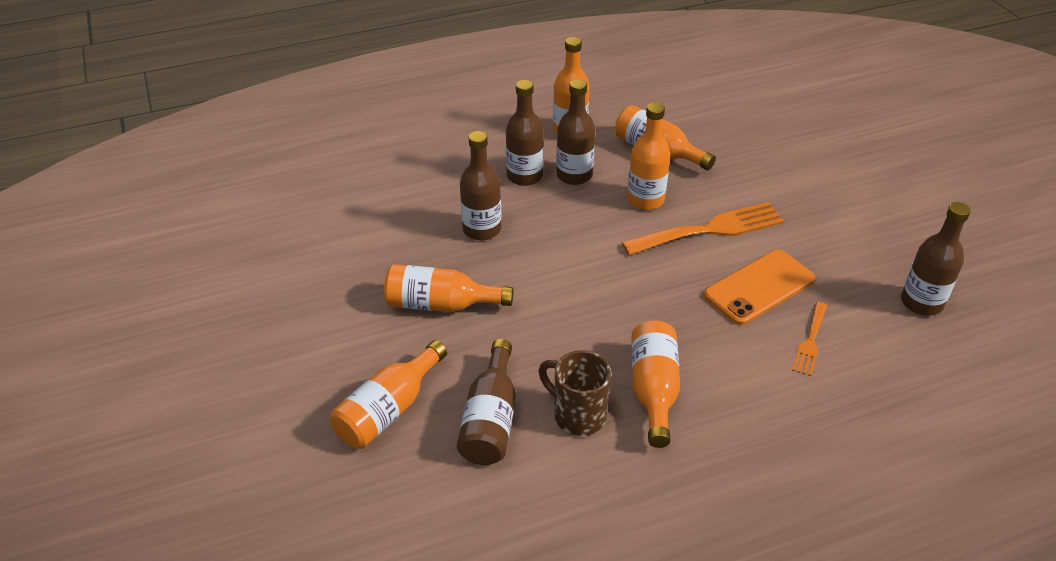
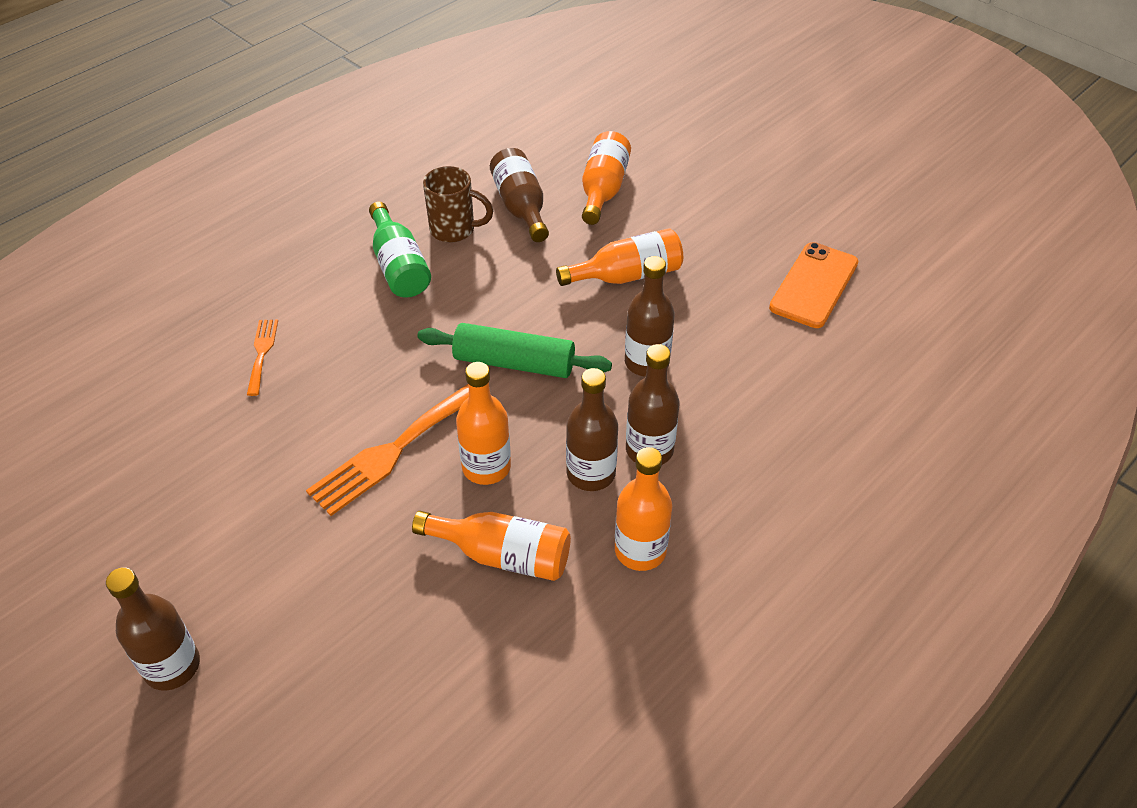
camera: 155 degrees right, 5 degrees up
orange bottle [631,320,680,448] -> green bottle [369,202,431,298]
orange phone [704,250,815,325] -> orange phone moved to [769,242,858,328]
brown bottle [901,202,971,316] -> brown bottle moved to [106,567,200,691]
none -> green rolling pin [417,323,612,378]

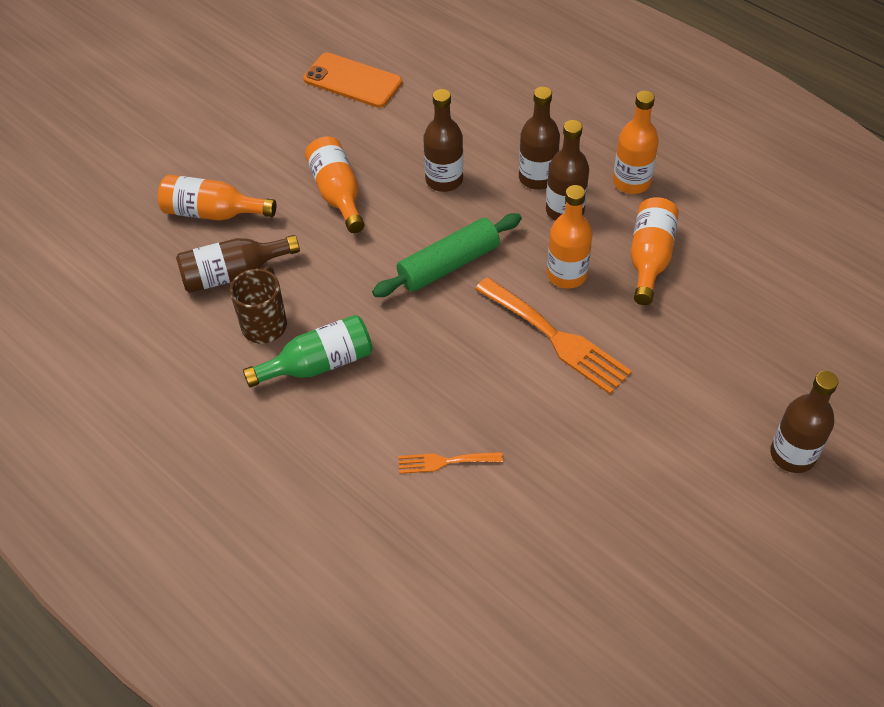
camera: 90 degrees left, 5 degrees up
green rolling pin [417,323,612,378] -> green rolling pin turned 45 degrees clockwise [372,213,522,297]

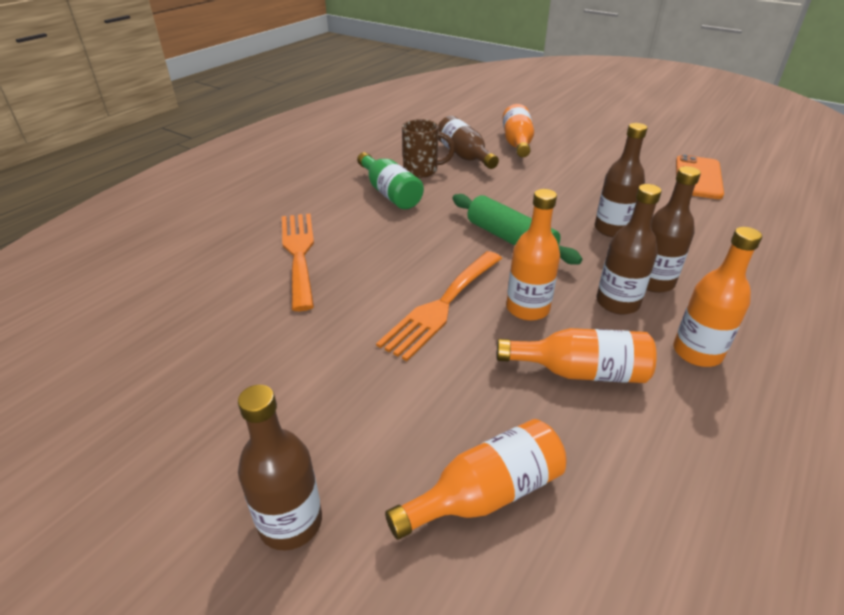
camera: 80 degrees right, 15 degrees down
orange bottle [305,136,364,233] -> orange bottle moved to [385,419,566,540]
orange fork [398,452,503,474] -> orange fork [282,213,314,311], size x1.89

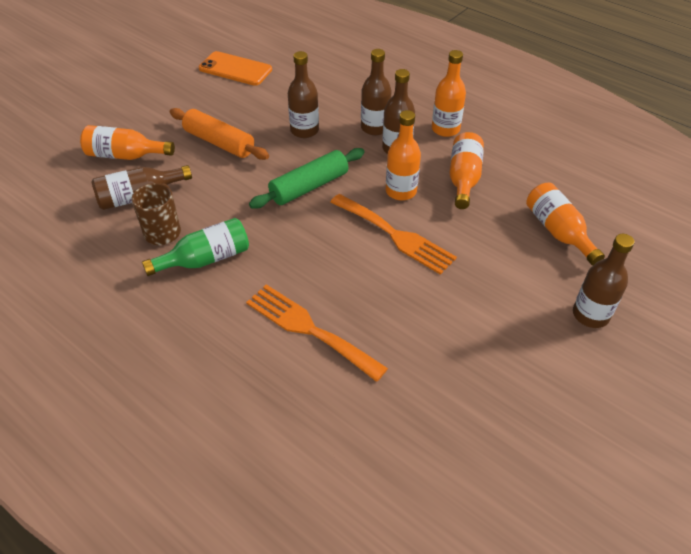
camera: 85 degrees left, 10 degrees up
orange fork [282,213,314,311] -> orange fork turned 45 degrees clockwise [246,284,388,382]
none -> orange rolling pin [170,108,269,160]

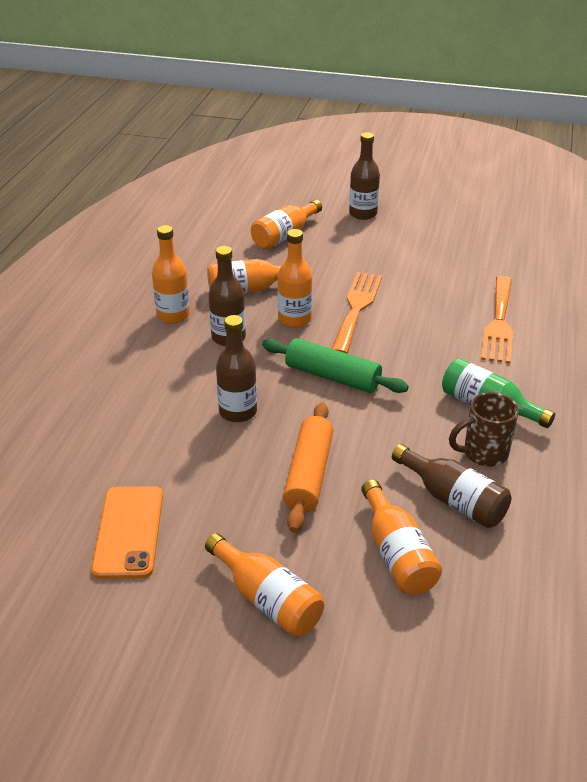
camera: 115 degrees left, 10 degrees down
brown bottle [361,49,392,135] -> none
none -> orange bottle [205,533,324,637]

